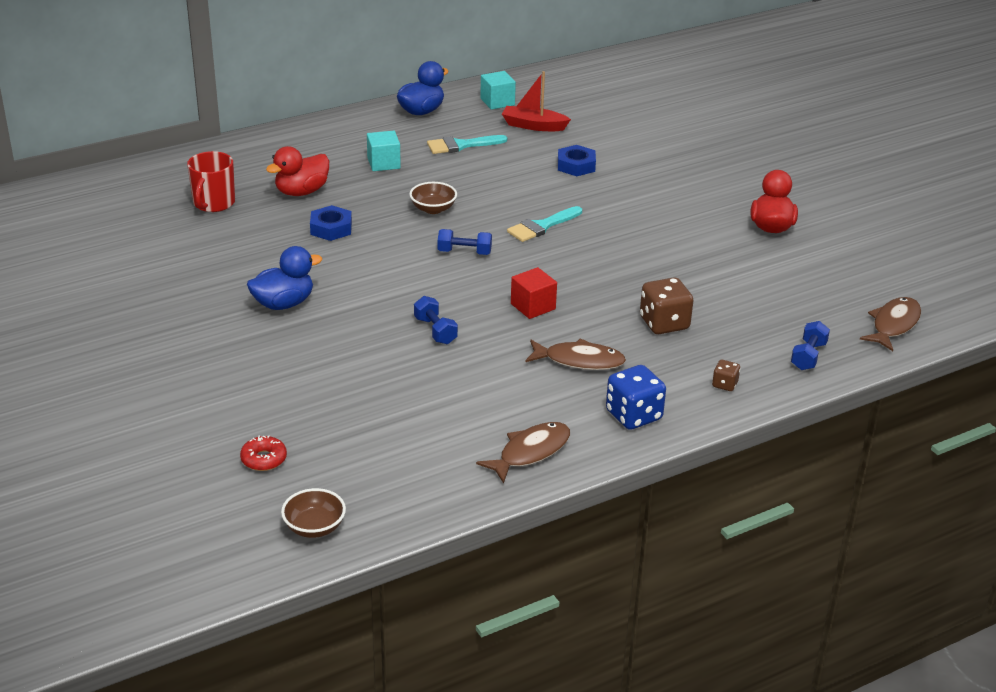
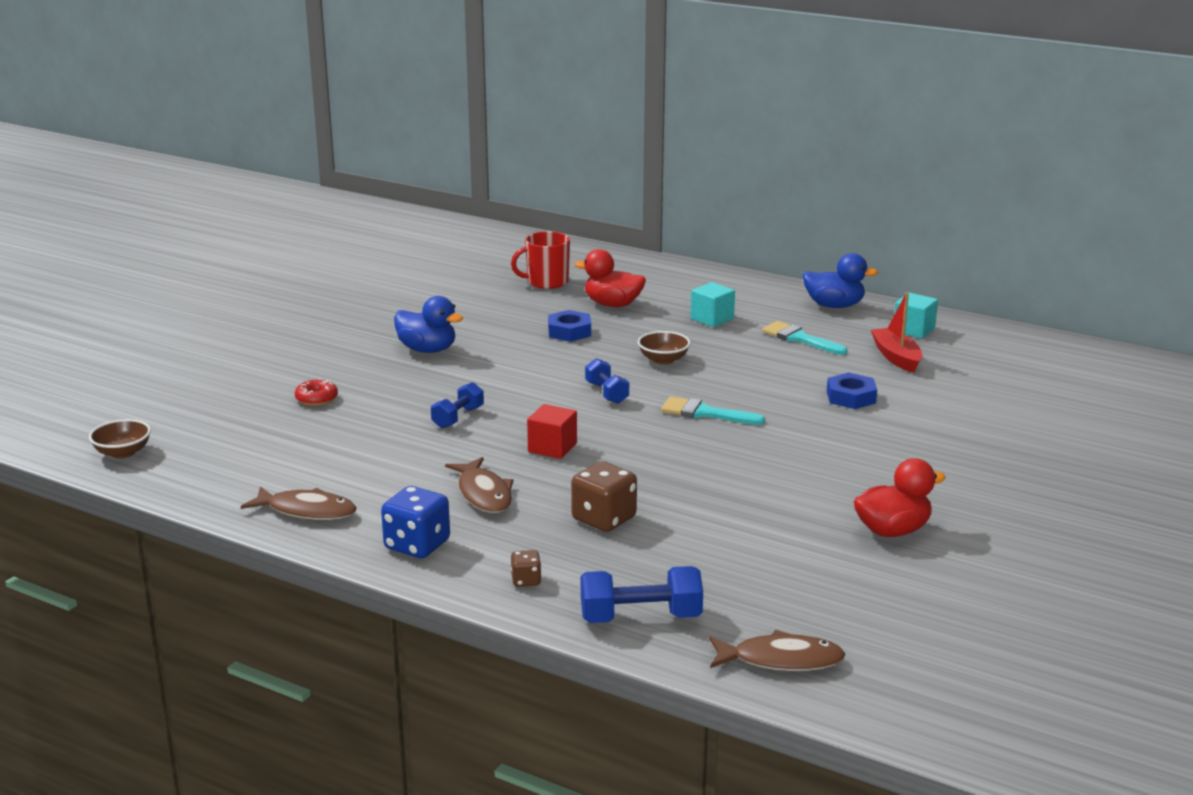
camera: 60 degrees right, 10 degrees down
red donut [240,435,287,471] -> red donut moved to [295,379,338,406]
blue dumbbell [791,321,830,370] -> blue dumbbell [581,566,703,623], size x1.55

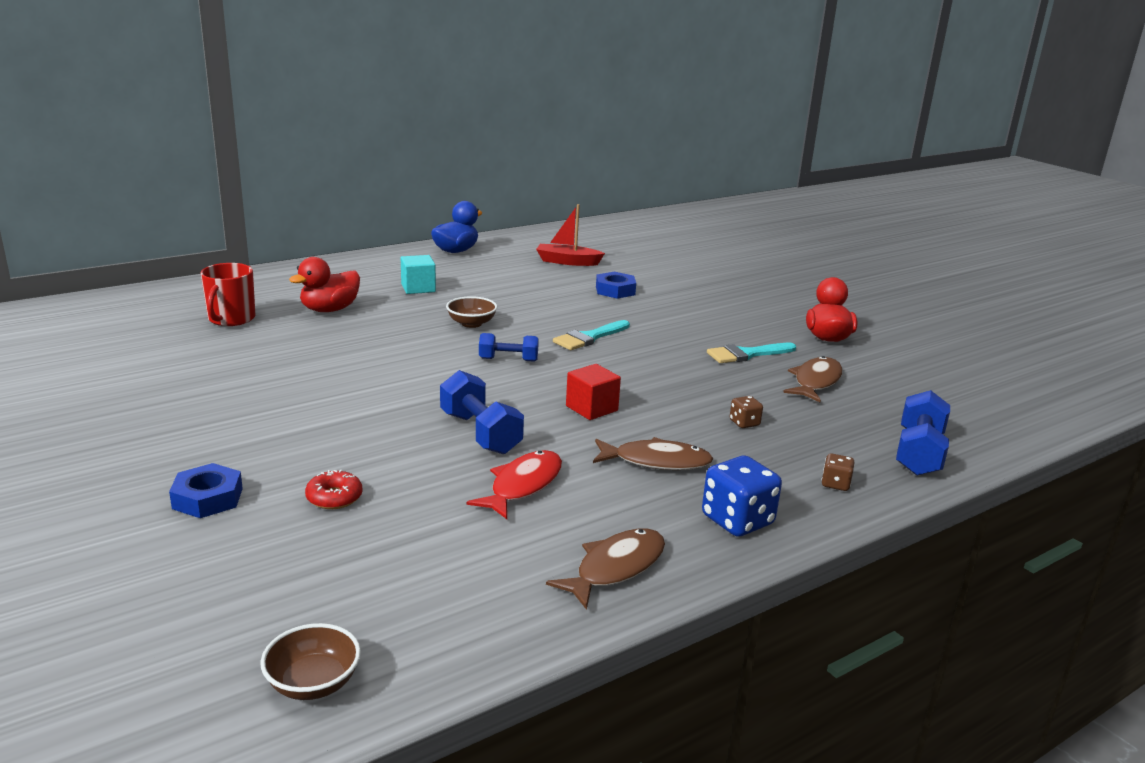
camera: 65 degrees left, 0 degrees up
blue duck [394,296,463,353] -> none
blue dumbbell [431,382,484,428] -> blue dumbbell [440,370,524,454], size x1.55
blue nut [548,310,591,342] -> blue nut moved to [169,463,243,518]
brown dice [571,461,637,532] -> brown dice [730,396,763,428], size x0.51
brown fish [709,630,845,671] -> brown fish moved to [783,356,842,402]
turquoise brush [762,321,847,355] -> turquoise brush moved to [707,343,796,363]
turquoise cube [894,293,938,338] -> none
none -> red fish [467,450,562,519]

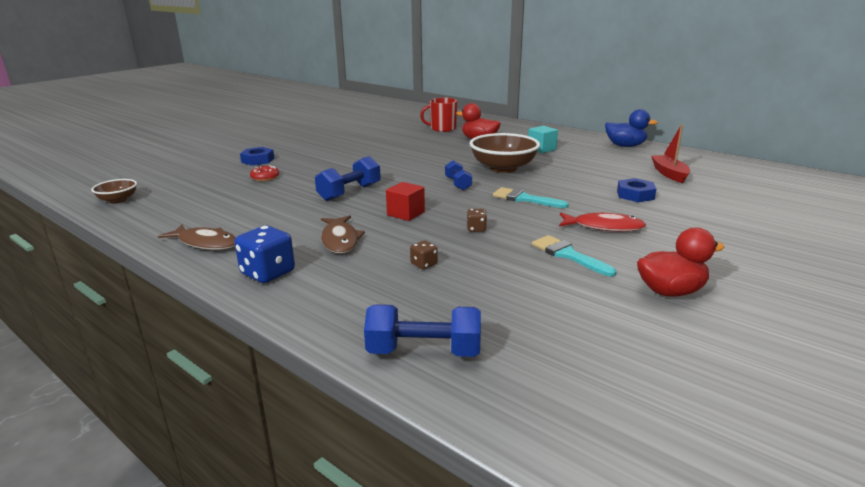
camera: 75 degrees right, 0 degrees up
brown bowl [446,296,497,328] -> brown bowl [470,133,540,173], size x1.92
red fish [467,450,562,519] -> red fish moved to [559,212,646,232]
brown fish [783,356,842,402] -> none
brown dice [821,453,855,491] -> brown dice moved to [467,209,487,232]

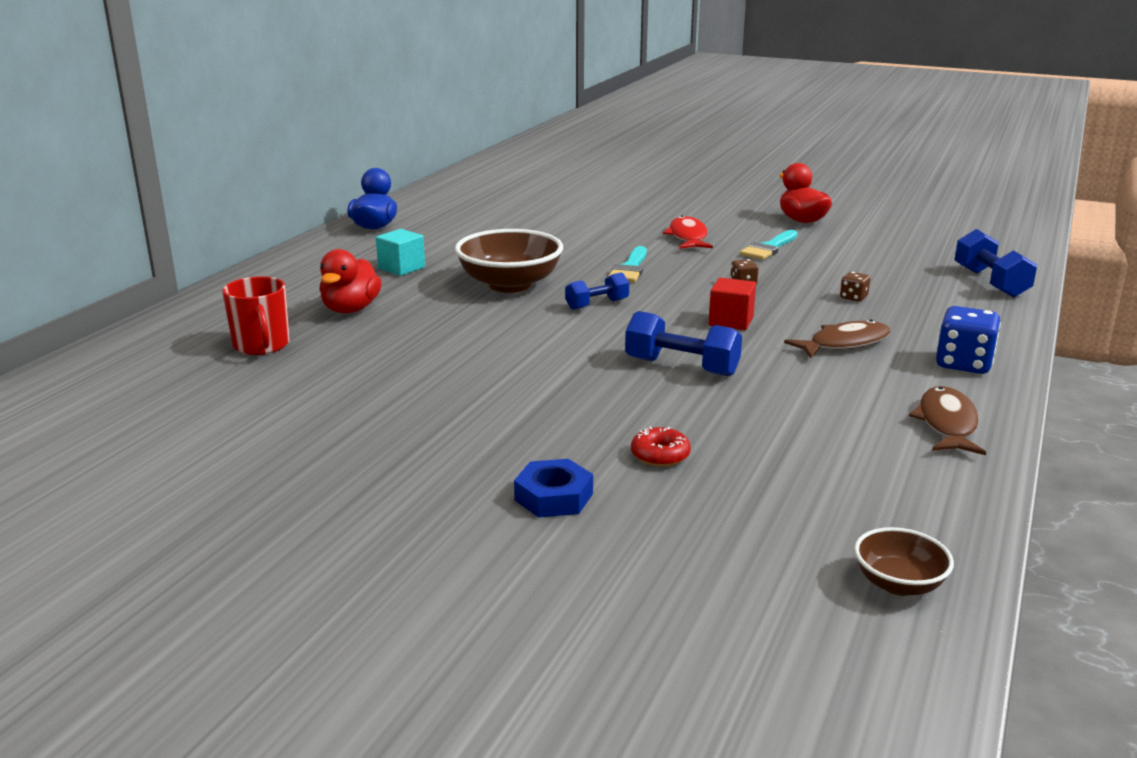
camera: 105 degrees left, 0 degrees up
blue nut [617,178,656,202] -> none
red boat [651,124,690,183] -> none

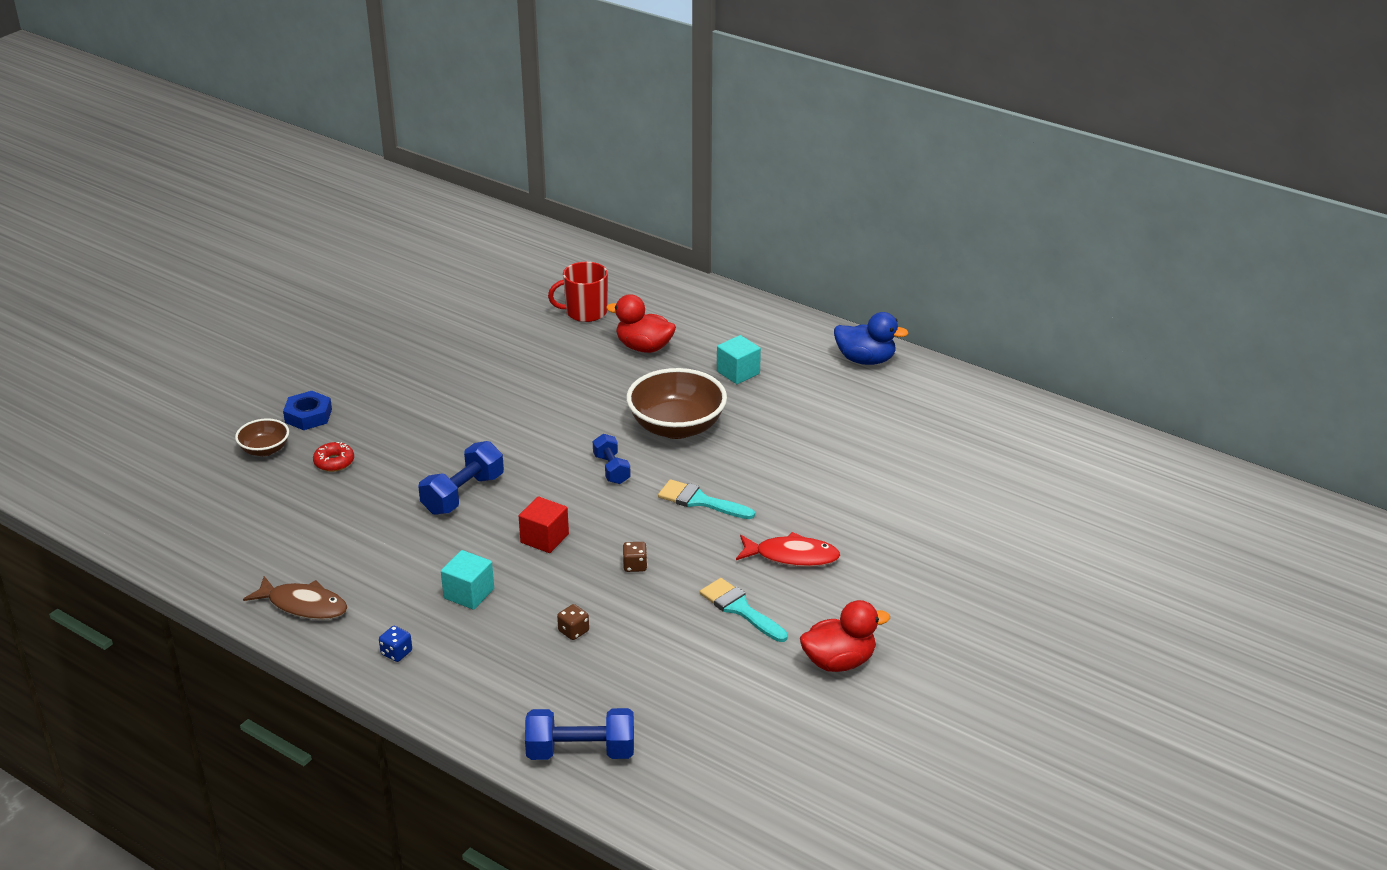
camera: 100 degrees right, 10 degrees up
brown fish [784,320,890,358] -> turquoise cube [441,550,494,610]
brown bowl [854,527,954,596] -> brown bowl moved to [235,418,289,456]
blue dice [936,306,1001,374] -> blue dice [379,626,412,662], size x0.51

